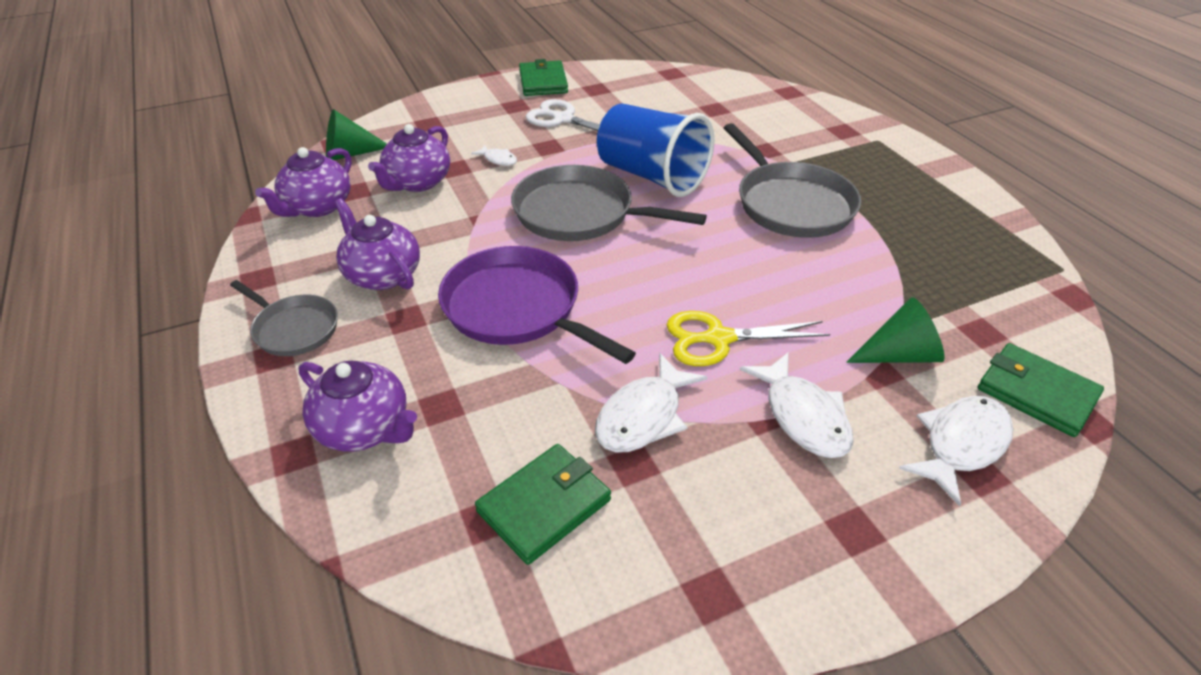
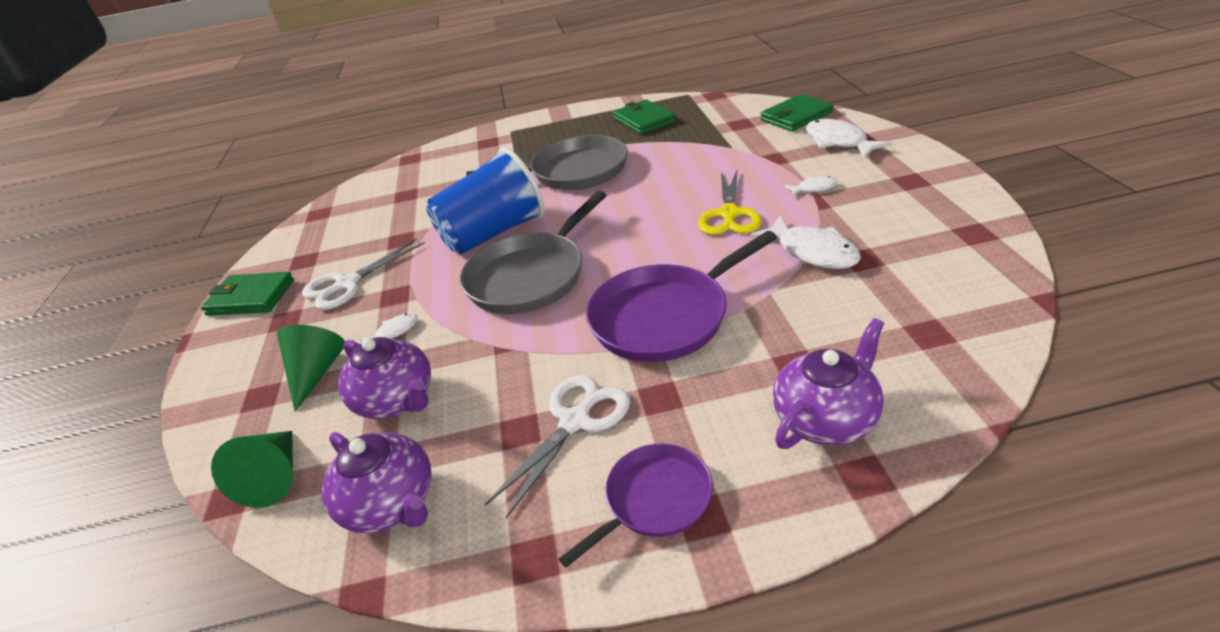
camera: 70 degrees left, 5 degrees down
grey pan [230,280,338,356] -> purple pan [558,444,713,568]
purple teapot [334,198,420,290] -> white scissors [484,375,630,518]
green wallet [475,444,611,565] -> green wallet moved to [613,99,675,134]
white fish [740,352,854,458] -> white fish [784,176,838,196], size x0.52
green cone [846,297,945,363] -> green cone moved to [277,325,345,412]

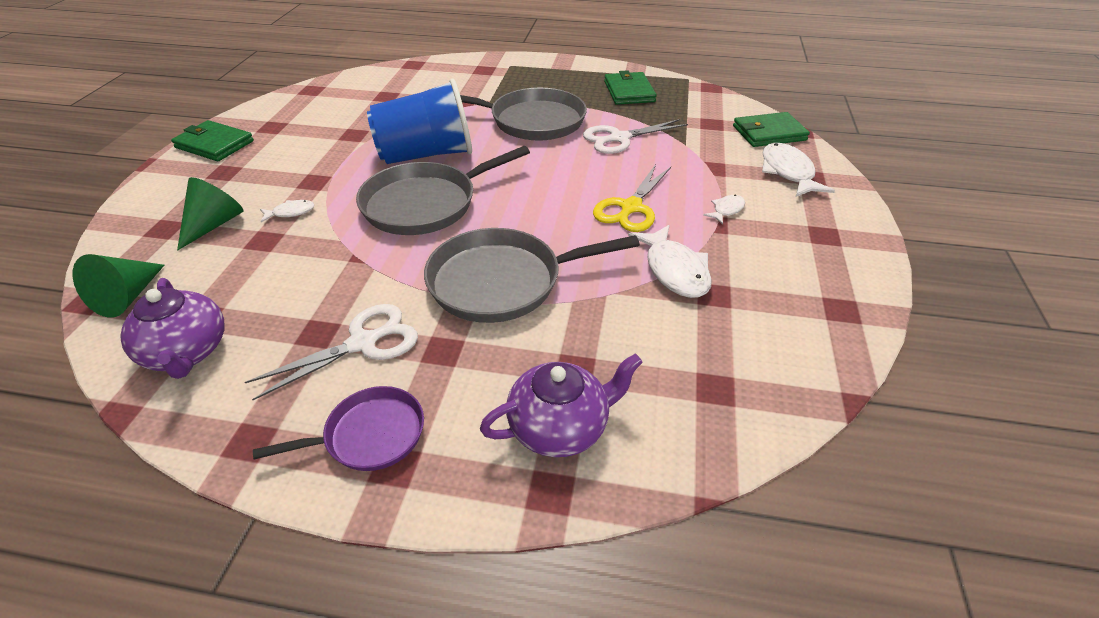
camera: 15 degrees right, 5 degrees up
white scissors [302,239,425,310] -> white scissors moved to [583,119,688,154]
purple teapot [338,337,431,419] -> none
purple pan [586,231,777,362] -> grey pan [424,228,640,323]
white fish [784,176,838,196] -> white fish turned 60 degrees counterclockwise [703,195,745,224]

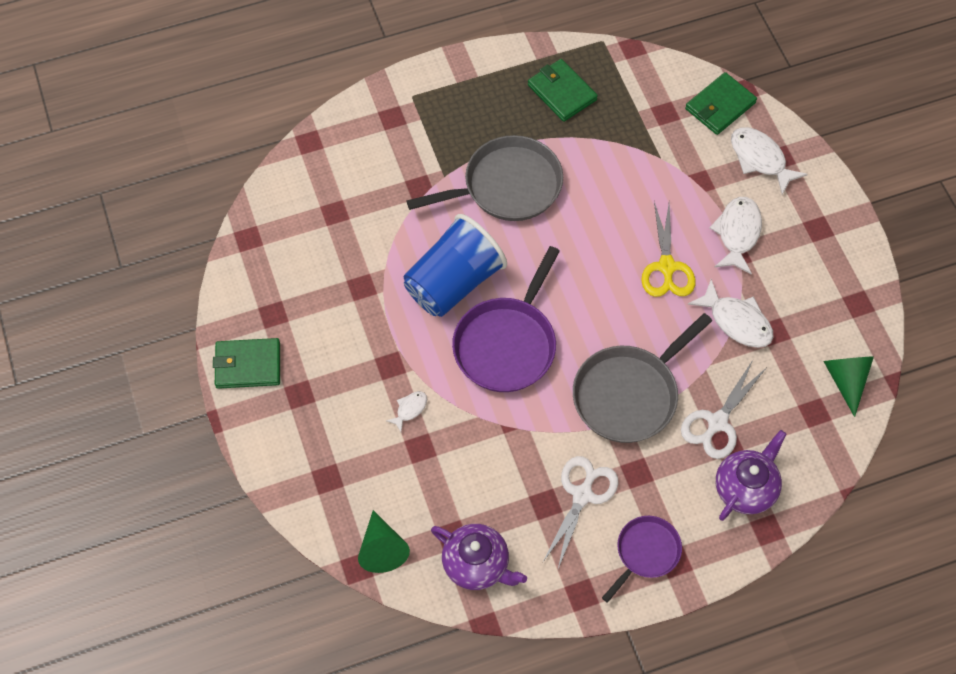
camera: 30 degrees left, 20 degrees up
green cone [177,177,243,250] -> green cone moved to [823,356,874,417]
grey pan [356,146,530,235] -> purple pan [452,246,560,392]
white scissors [583,119,688,154] -> white scissors moved to [681,360,767,459]
white fish [703,195,745,224] -> white fish [709,197,762,275], size x1.93

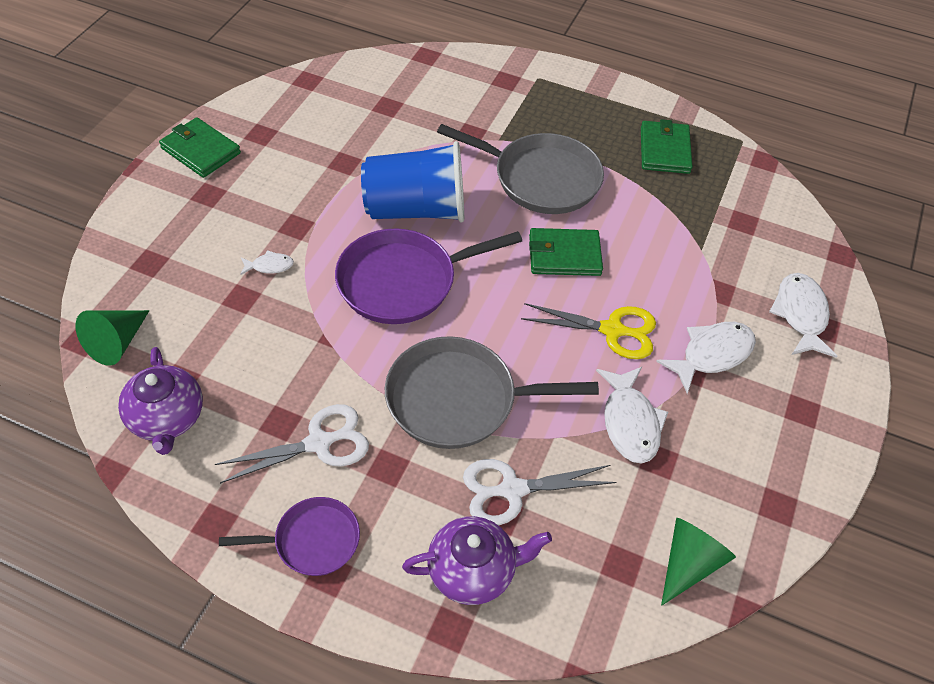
camera: 40 degrees right, 10 degrees down
yellow scissors [641,202,696,297] -> yellow scissors turned 120 degrees counterclockwise [521,303,656,359]
green wallet [685,72,757,135] -> green wallet moved to [529,228,603,276]

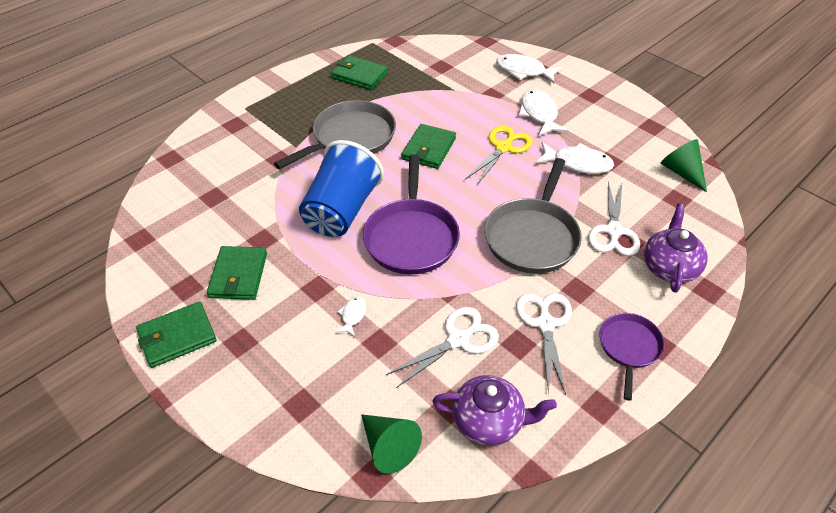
camera: 65 degrees left, 5 degrees down
none -> green wallet [207,246,267,300]
none -> white scissors [386,307,499,388]

